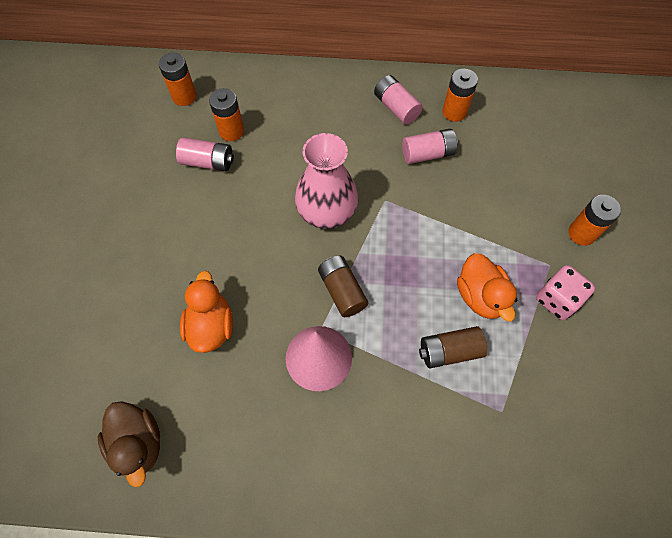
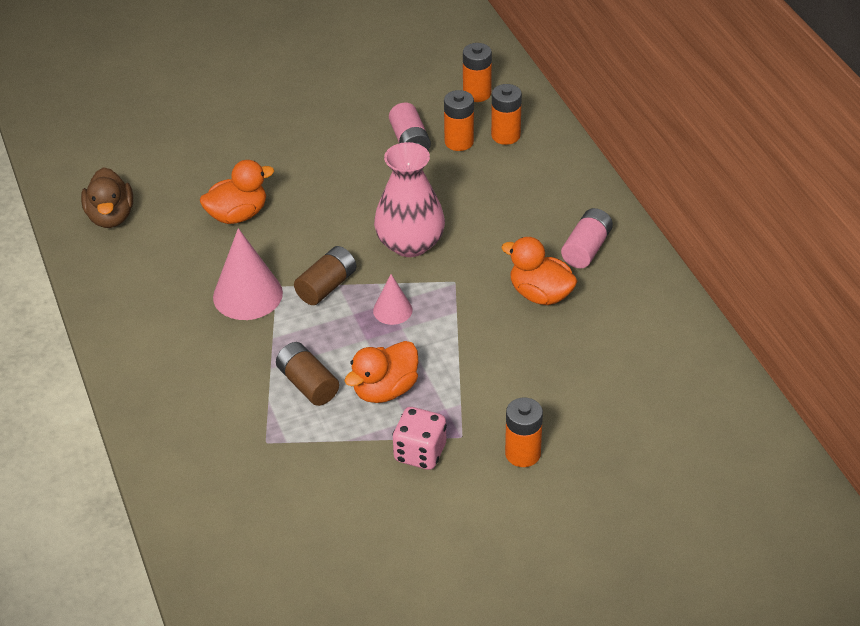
camera: 65 degrees right, 20 degrees down
brown duck [98,401,160,487] -> brown duck turned 45 degrees counterclockwise [81,167,133,228]
pink battery [402,129,458,164] -> orange duck [501,237,577,305]
orange battery [442,68,478,122] -> orange battery moved to [491,84,522,145]
none -> pink cone [373,274,413,325]

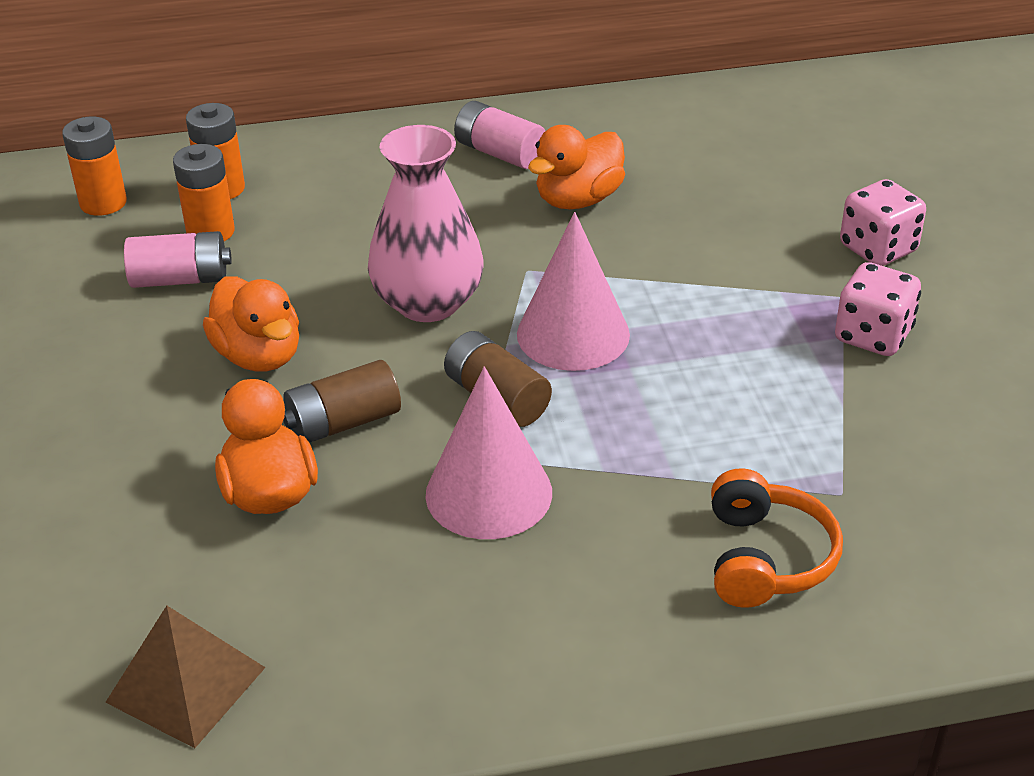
camera: 80 degrees left, 5 degrees down
brown duck [81,167,133,228] -> brown pyramid [105,606,266,748]
brown battery [276,342,339,406] -> brown battery moved to [283,360,401,443]
orange duck [345,341,418,403] -> orange duck moved to [203,277,299,371]
pink cone [373,274,413,325] -> pink cone [517,212,630,371], size x1.79
orange battery [505,397,543,467] -> pink dice [840,179,926,266]
none -> orange headphones [711,468,843,608]

